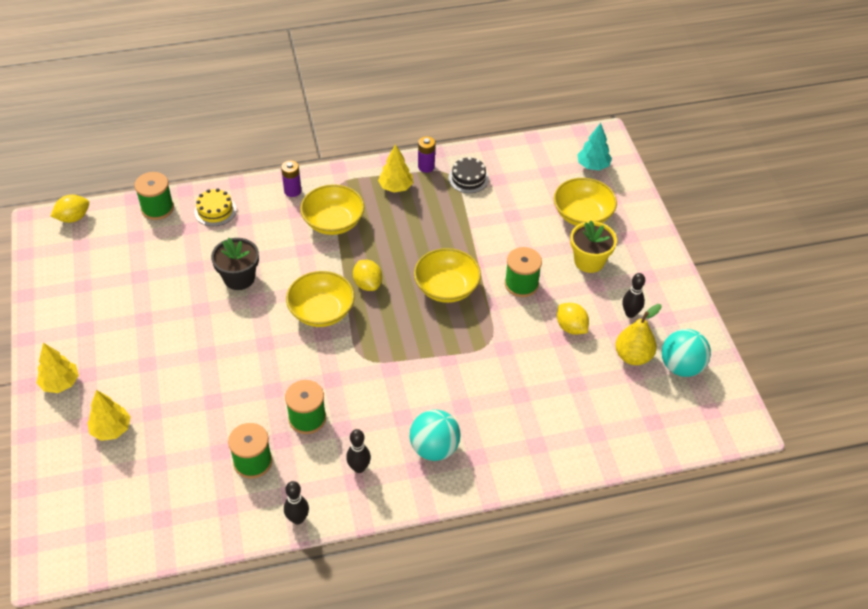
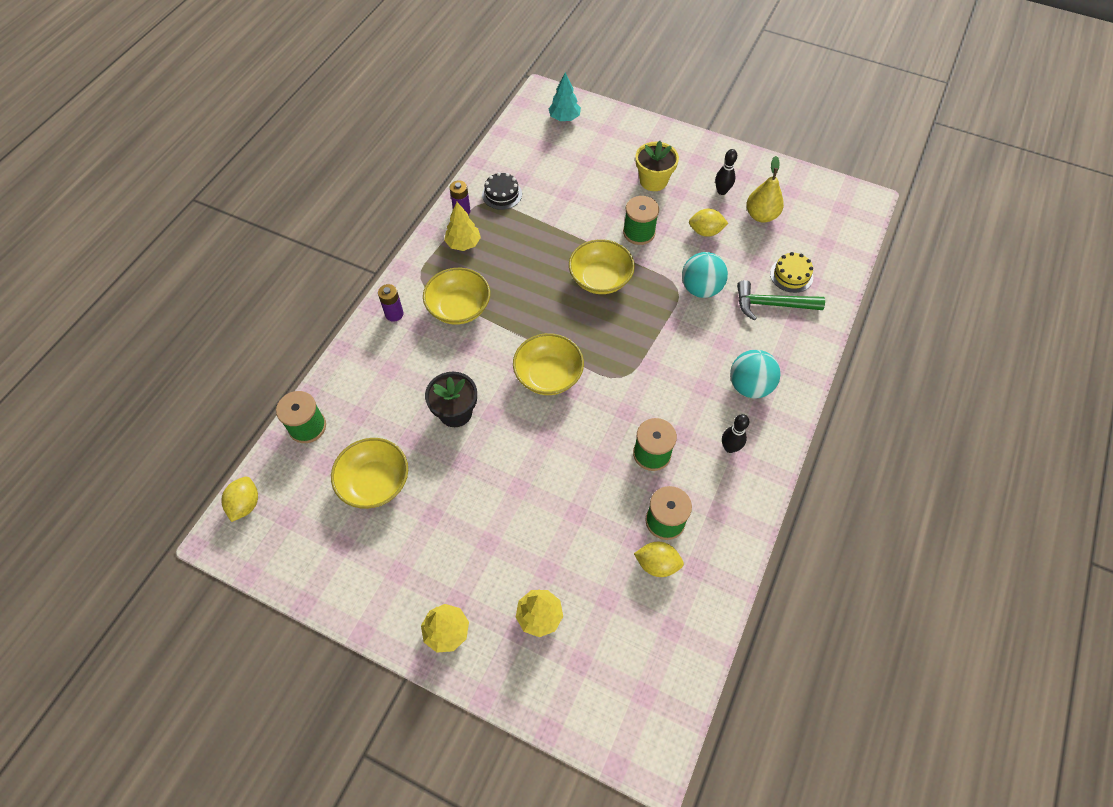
camera: 50 degrees left, 10 degrees up
yellow cake [194,189,237,226] -> yellow cake moved to [770,252,813,293]
black bowling pin [284,481,309,525] -> none
yellow lemon [353,260,382,291] -> yellow lemon moved to [634,542,684,577]
yellow bowl [554,178,617,226] -> yellow bowl moved to [331,438,408,509]
turquoise ball [662,329,711,377] -> turquoise ball moved to [682,252,728,298]
none -> green hammer [737,280,825,321]

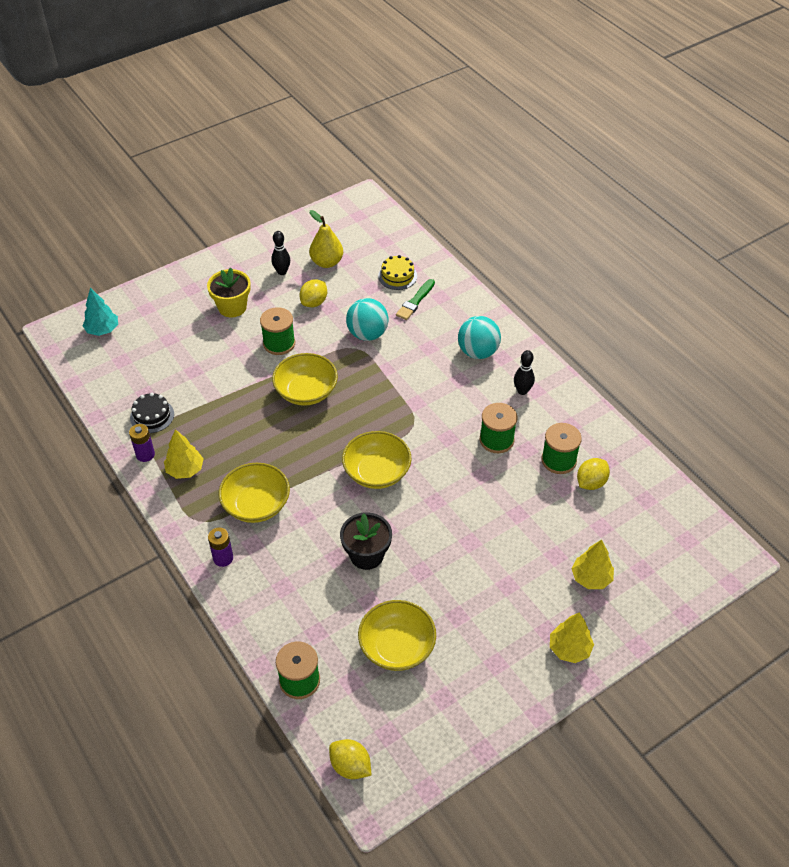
camera: 60 degrees left, 10 degrees down
green hammer [737,280,825,321] -> green brush [396,279,435,320]

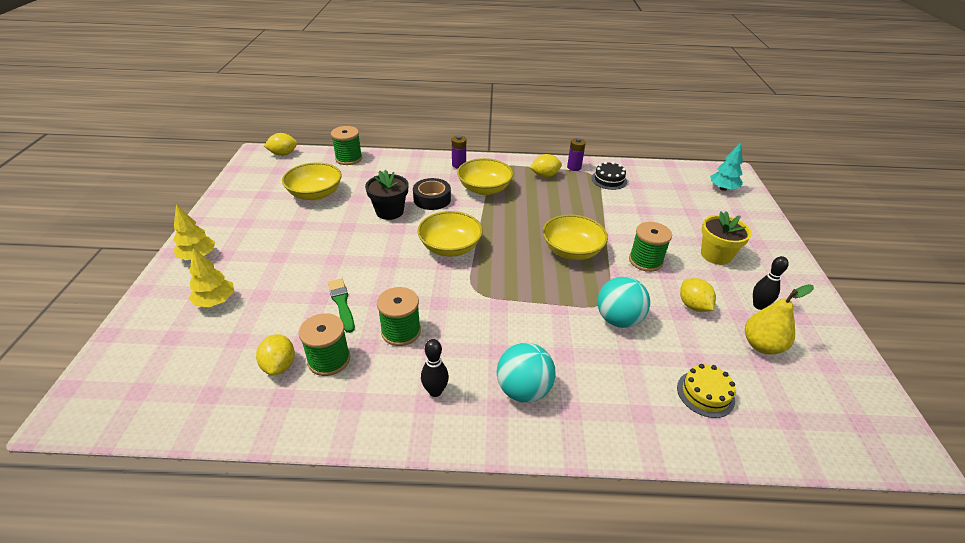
camera: 125 degrees right, 10 degrees down
yellow tree [164,429,203,479] -> yellow lemon [530,154,562,178]
green brush [396,279,435,320] -> green brush moved to [328,278,355,333]
none -> black tape [413,178,451,210]

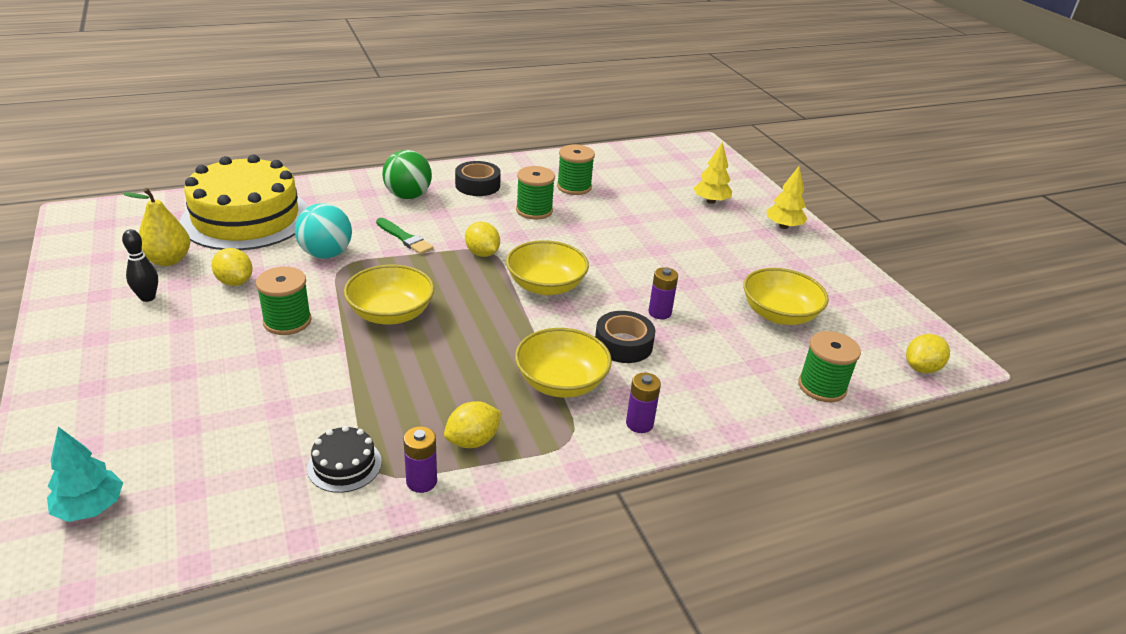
camera: 155 degrees right, 5 degrees down
yellow lemon [256,334,295,376] -> yellow lemon moved to [465,222,500,257]
green brush [328,278,355,333] -> green brush moved to [376,218,434,255]
black flower pot [365,170,408,220] -> purple battery [649,267,678,319]
black bowling pin [421,339,449,397] -> black tape [455,161,501,196]
turquoise ball [496,343,556,403] -> green ball [382,150,432,199]
yellow cake [677,364,736,418] -> yellow cake [180,154,308,250], size x2.44
yellow flower pot [701,211,752,265] -> none

